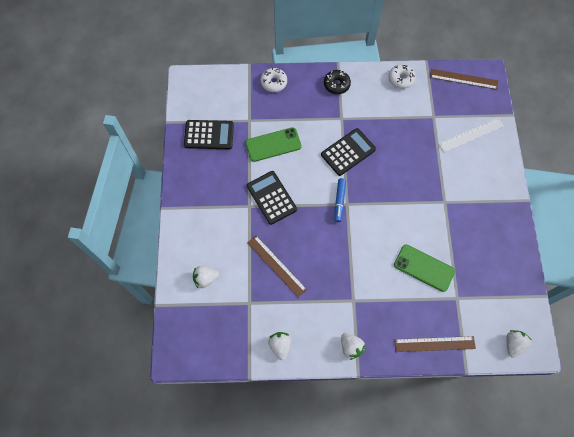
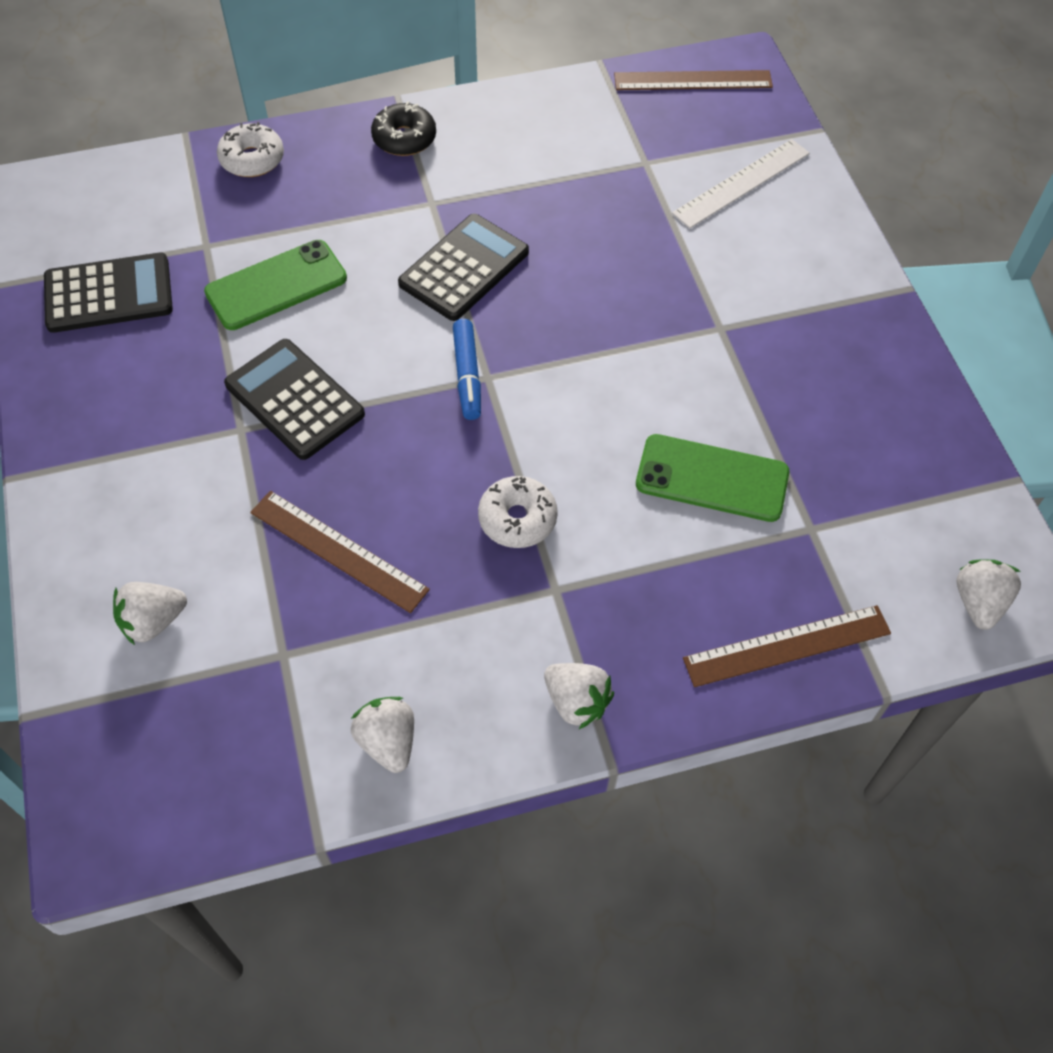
camera: 15 degrees left, 10 degrees down
white donut [389,64,416,89] -> white donut moved to [478,476,558,548]

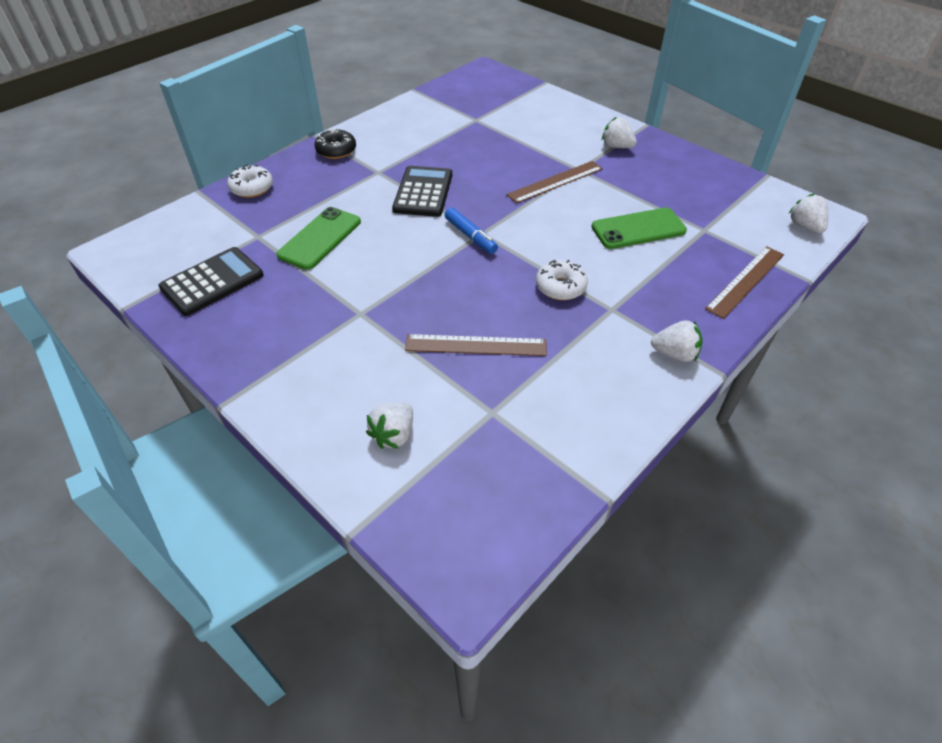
camera: 30 degrees left, 10 degrees down
black calculator [224,339,365,460] -> none
white strawberry [351,697,414,773] -> white strawberry moved to [602,117,637,148]
brown ruler [614,70,773,90] -> brown ruler moved to [506,161,603,204]
white ruler [672,139,810,229] -> none

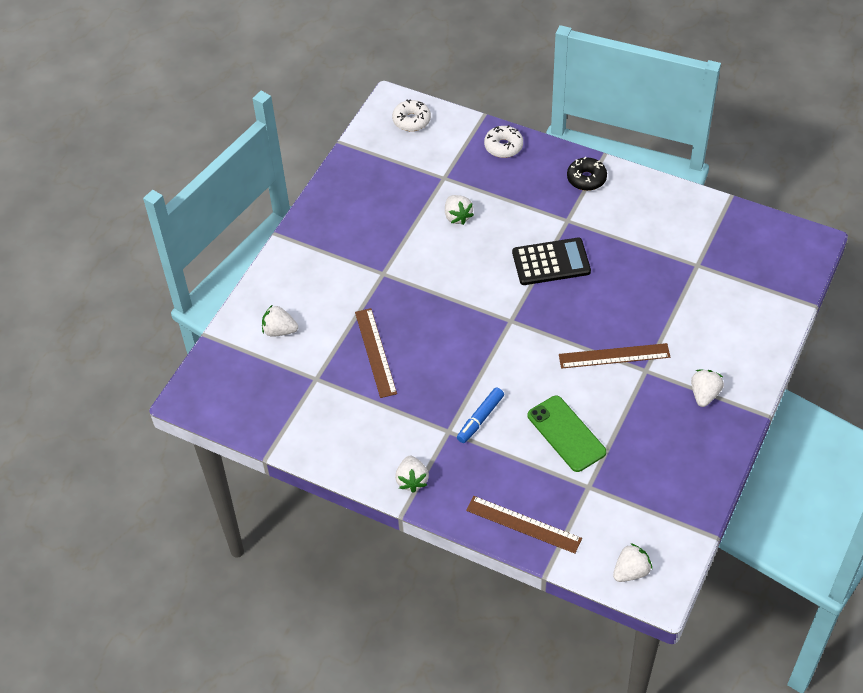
camera: 75 degrees right, 5 degrees up
black calculator [158,247,263,316] -> none
green phone [277,207,361,270] -> white strawberry [445,195,474,225]
blue marker [445,208,498,254] -> blue marker moved to [457,387,504,443]
brown ruler [506,161,603,204] -> brown ruler turned 45 degrees counterclockwise [559,343,670,368]
white donut [536,260,588,300] -> white donut moved to [392,99,431,131]

